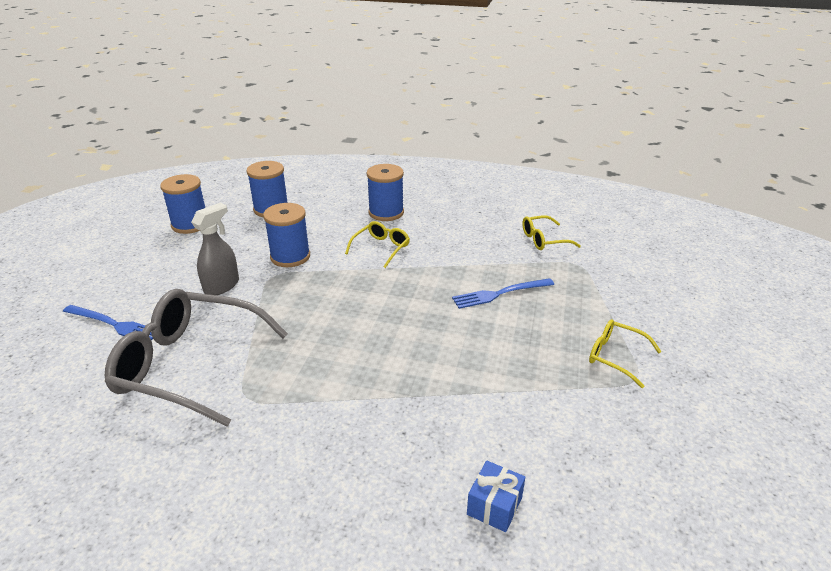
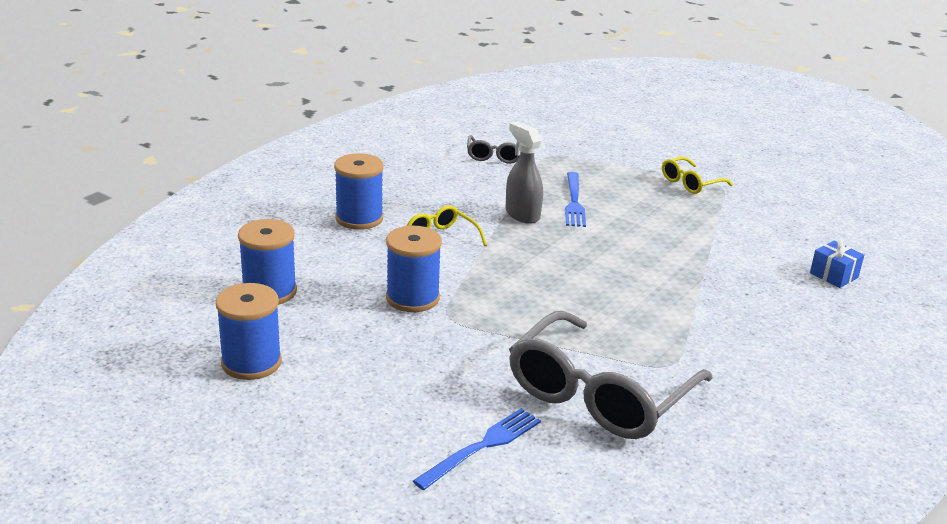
camera: 70 degrees left, 5 degrees down
grey spray bottle [191,203,239,295] -> grey spray bottle moved to [506,121,543,224]
yellow glasses [522,215,581,250] -> grey glasses [467,135,521,163]

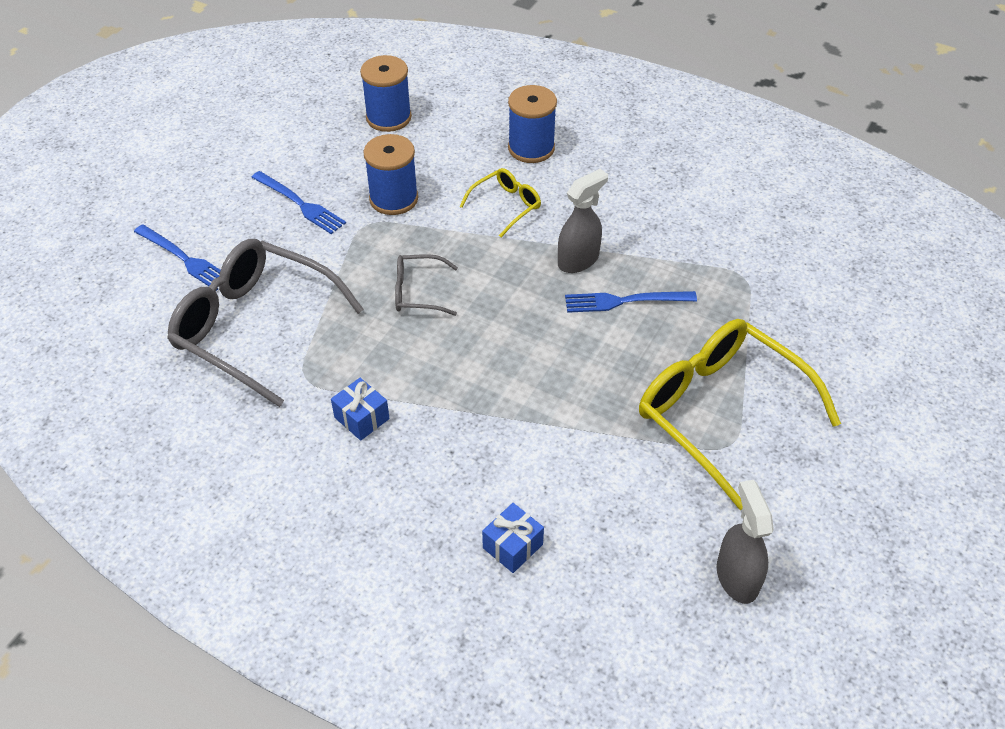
camera: 85 degrees right, 20 degrees up
blue spool [216,283,282,380] -> none
grey glasses [467,135,521,163] -> grey glasses moved to [395,254,458,316]
yellow glasses [662,157,733,194] -> yellow glasses [639,319,841,510], size x2.11
none -> blue fork [251,171,346,234]
none -> blue gift [331,378,390,441]
none -> grey spray bottle [717,480,774,604]

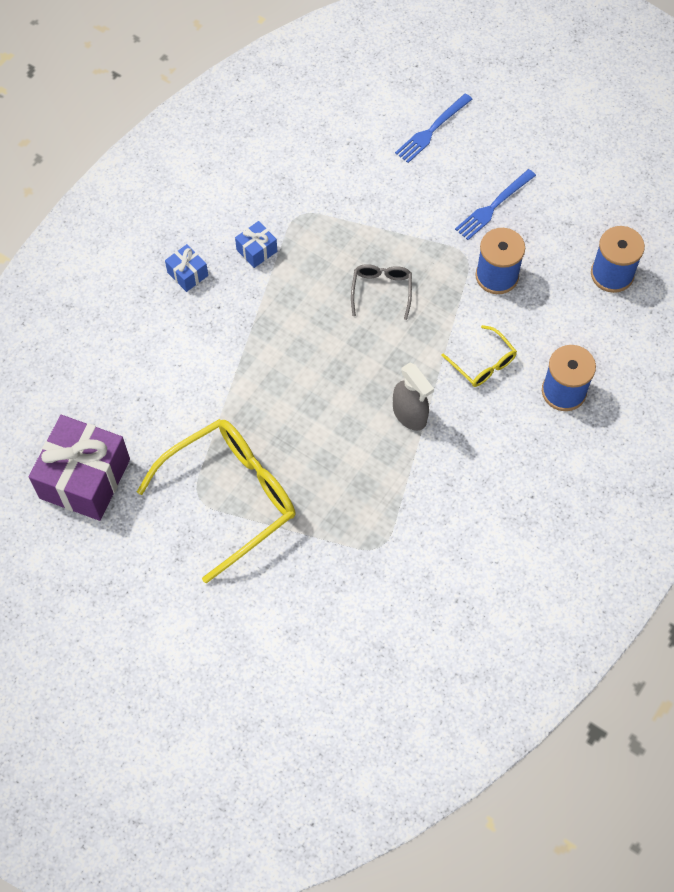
camera: 95 degrees right, 15 degrees up
grey glasses [167,239,364,407] -> none
blue gift [482,503,544,573] -> blue gift moved to [165,244,208,292]
blue fork [565,291,697,313] -> none
grey spray bottle [717,480,774,604] -> purple gift [29,415,130,521]

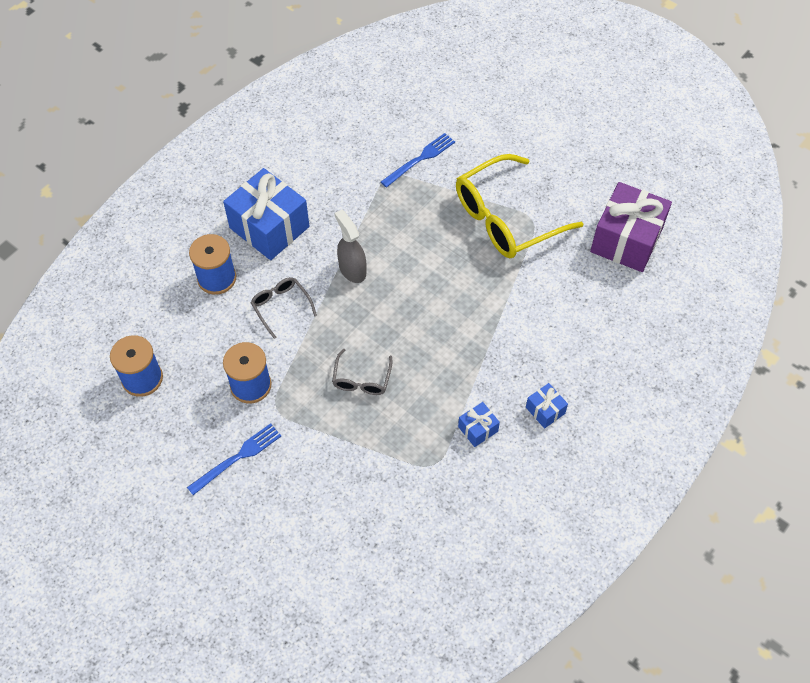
camera: 175 degrees left, 5 degrees down
blue fork [395,93,472,163] -> blue fork moved to [381,133,455,188]
yellow glasses [441,325,517,387] -> grey glasses [251,277,317,339]
none -> blue gift [223,168,309,260]

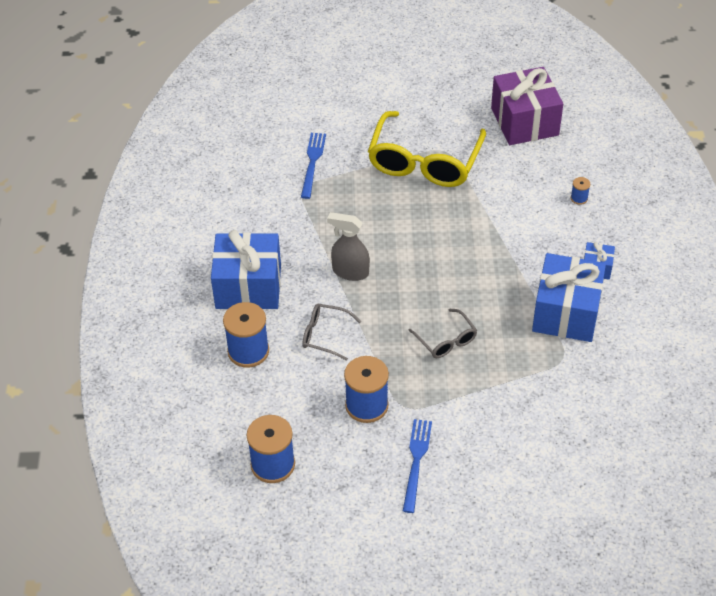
camera: 40 degrees left, 10 degrees down
blue gift [458,402,500,447] -> blue gift [532,253,606,342], size x2.21
none -> blue spool [571,177,590,205]

